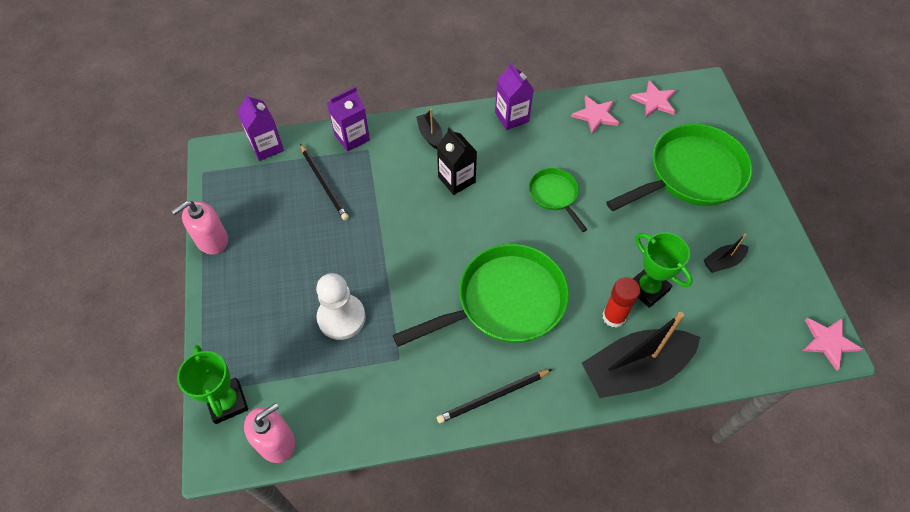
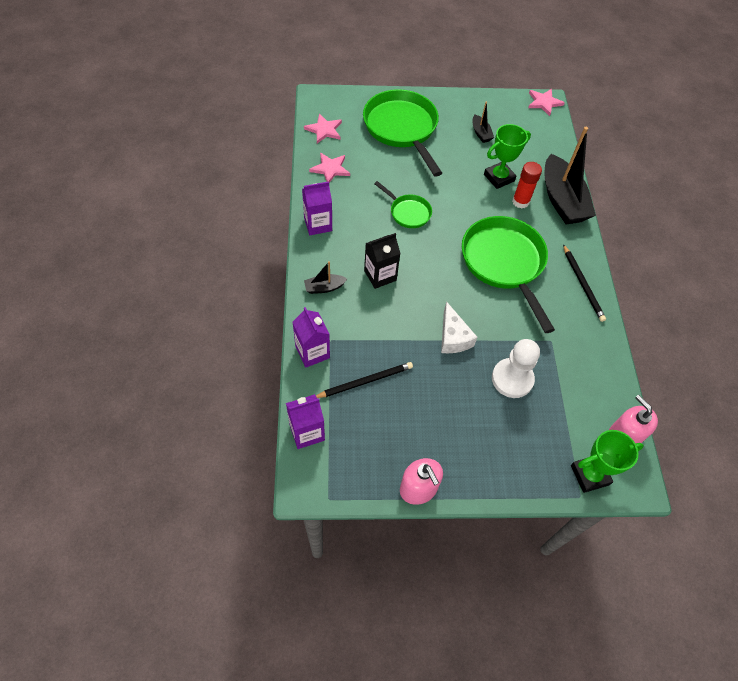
camera: 85 degrees left, 0 degrees up
green pan [529,168,588,232] -> green pan turned 120 degrees counterclockwise [374,181,432,228]
none -> white cheese [441,301,477,353]

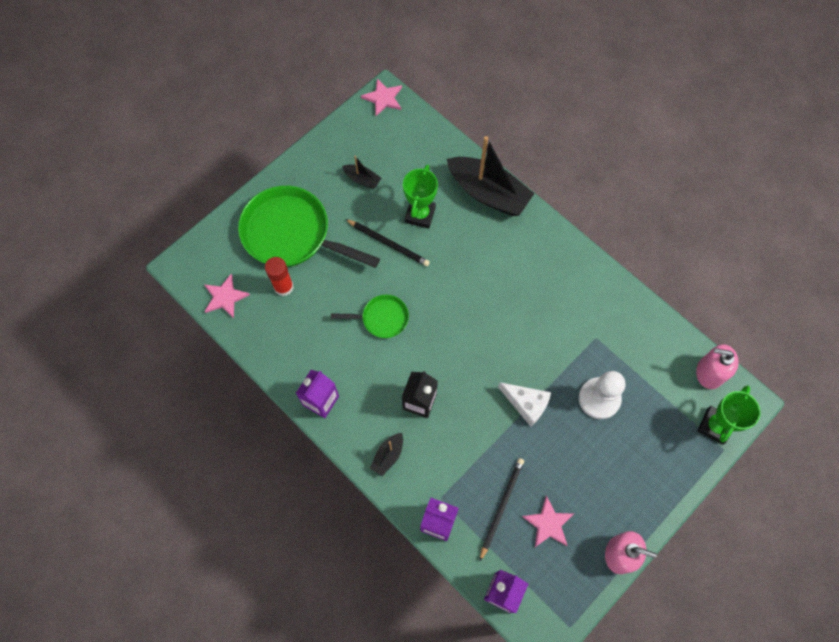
camera: 40 degrees left, 10 degrees up
pink star [309,153,350,183] -> pink star moved to [522,496,573,547]
green pan [462,216,555,333] -> none
red glue stick [512,162,542,209] -> red glue stick moved to [265,257,294,296]
black pencil [563,244,606,322] -> black pencil moved to [345,219,430,266]

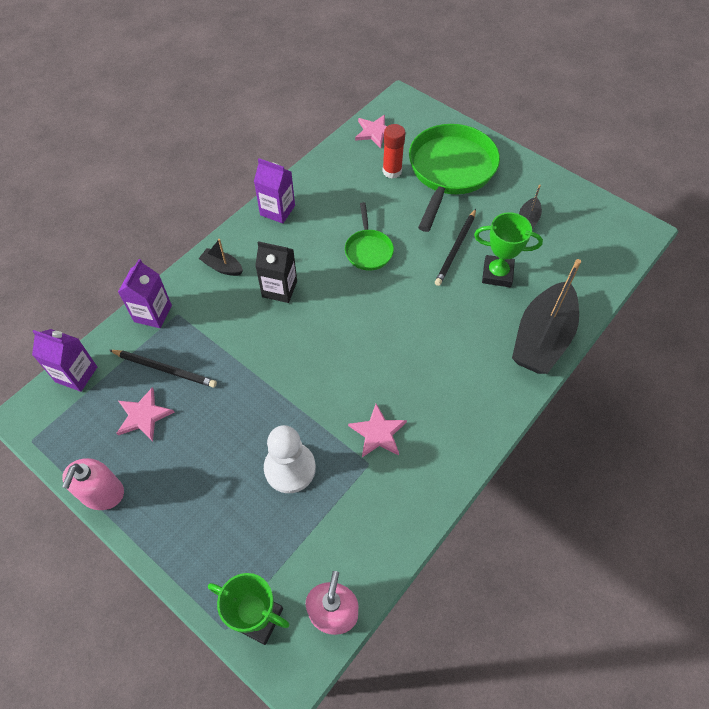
camera: 85 degrees right, 10 degrees down
pink star [361,78,402,116] -> pink star moved to [348,404,407,457]
white cheese [498,382,551,427] -> none

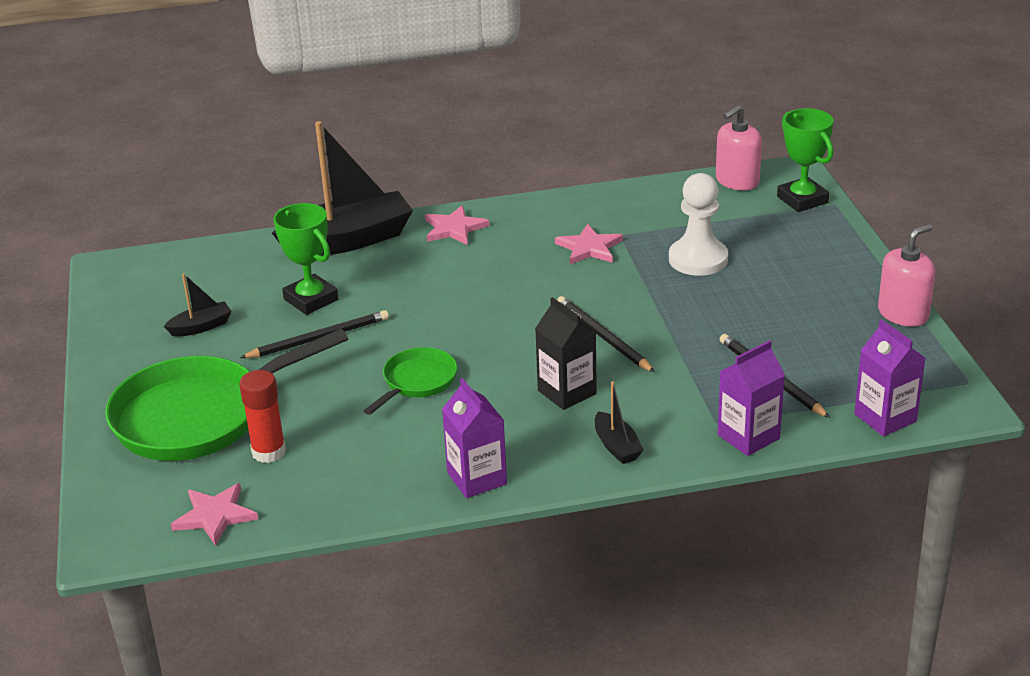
camera: 140 degrees left, 25 degrees down
pink star [116,387,175,441] -> pink star moved to [425,205,489,245]
none -> black pencil [557,296,655,372]

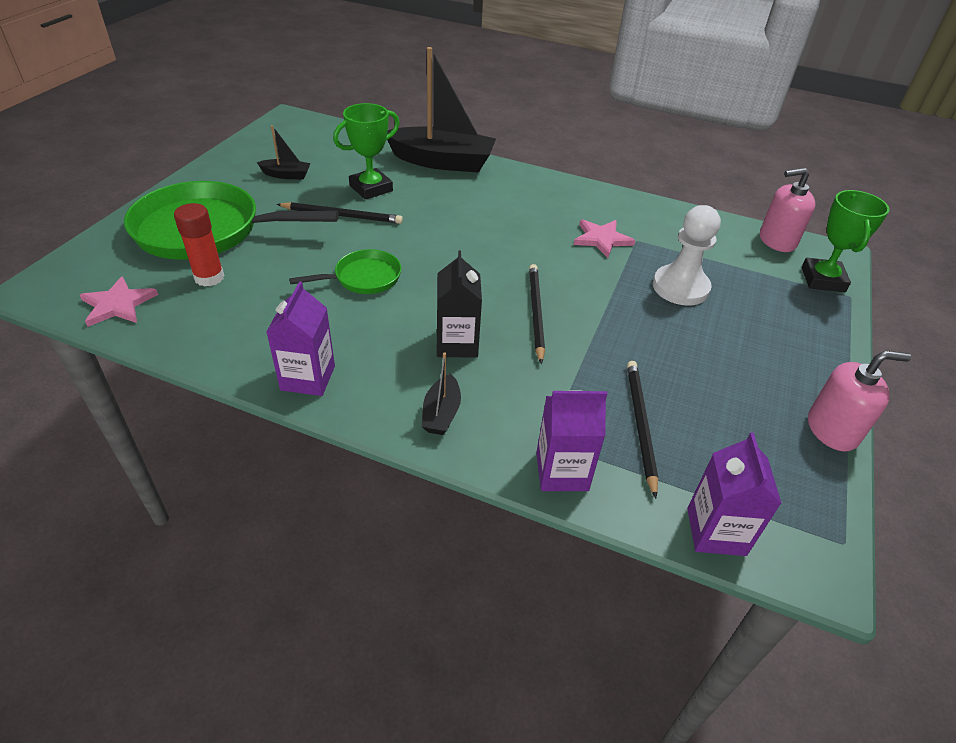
camera: 30 degrees right, 10 degrees up
green trophy [273,203,338,315] -> green trophy turned 60 degrees clockwise [333,103,400,200]
pink star [425,205,489,245] -> none

